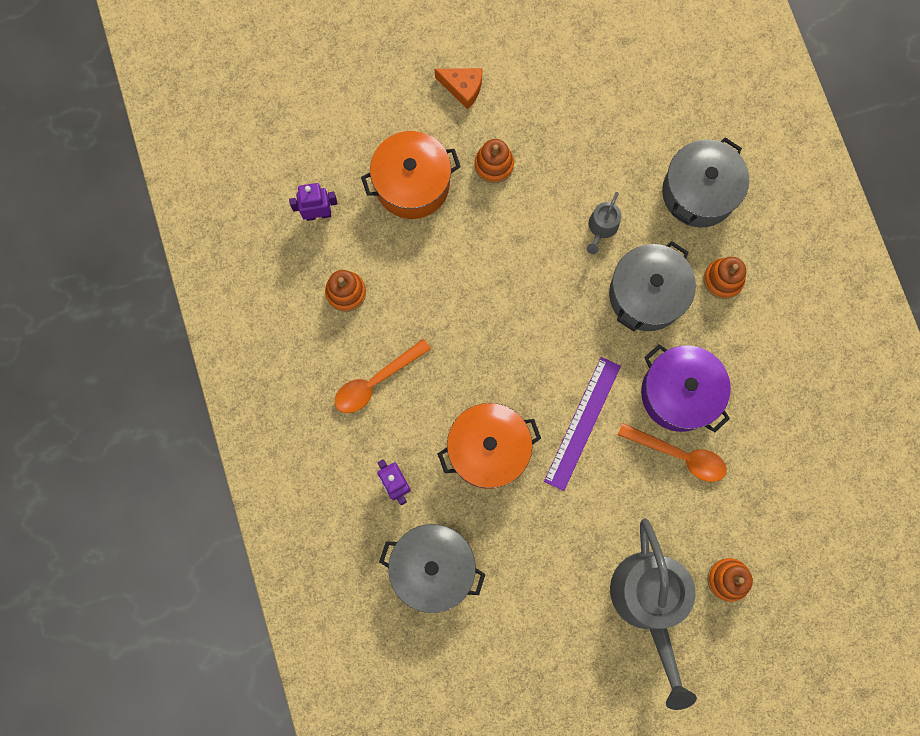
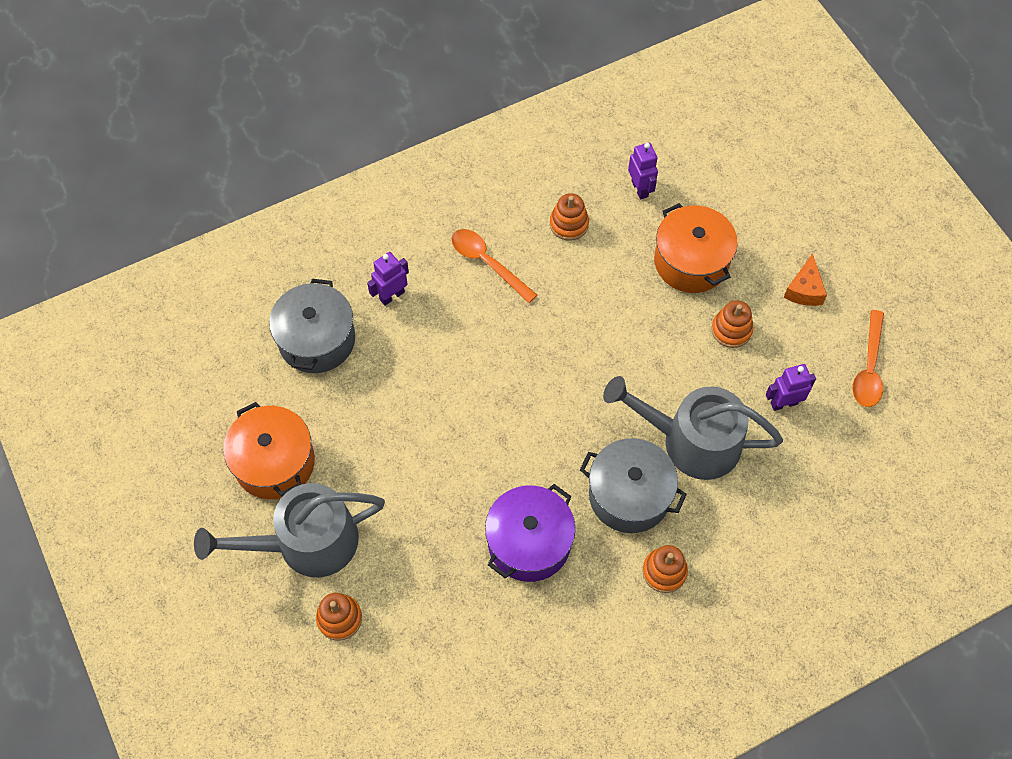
camera: 80 degrees right, 15 degrees down
orange pot [438,403,541,489] -> orange pot moved to [223,402,315,499]
purple ruler [544,357,621,491] -> none
grey watering can [587,192,621,254] -> grey watering can [603,376,783,480], size x2.32
orange spoon [618,423,727,482] -> orange spoon moved to [852,310,884,407]
grey pot [662,137,749,228] -> none
none -> purple robot [766,364,816,411]

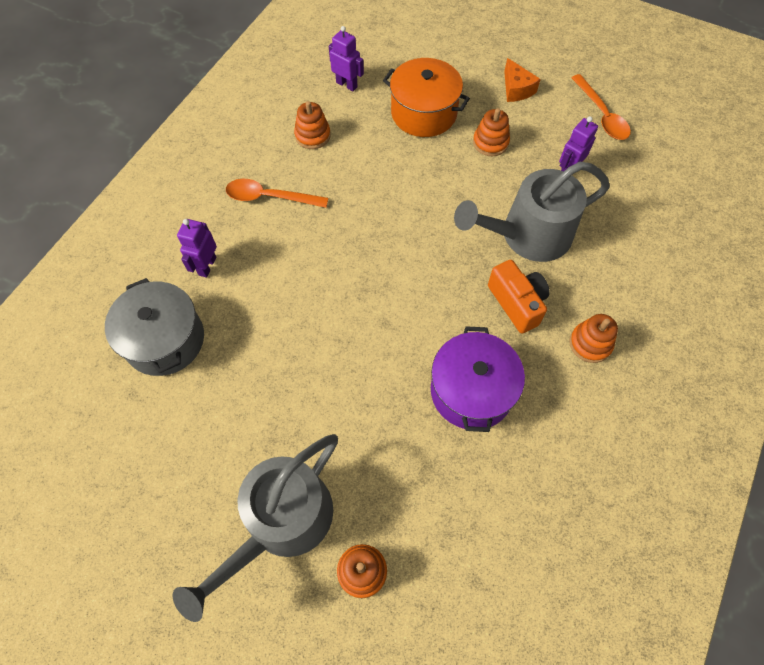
camera: 35 degrees left, 0 degrees up
orange pot [223,402,315,499] -> none
grey pot [580,438,687,533] -> orange camera [488,260,550,334]

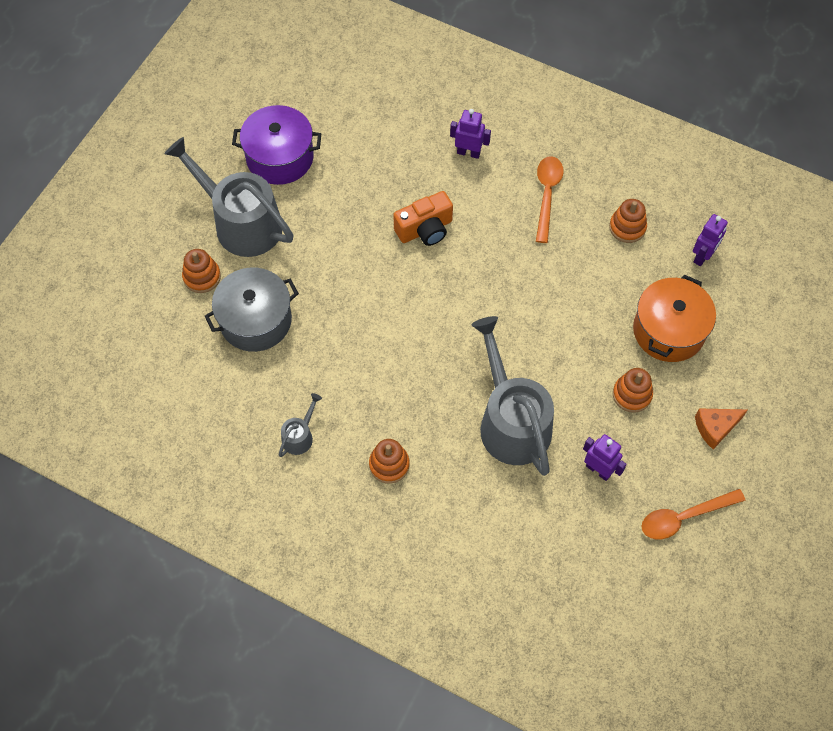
camera: 90 degrees right, 0 degrees up
grey pot [105,278,204,376] -> grey pot moved to [205,267,299,352]
purple pot [431,326,525,432] -> purple pot moved to [232,105,321,185]
orange camera [488,260,550,334] -> orange camera moved to [393,191,453,246]
none -> grey watering can [279,393,322,457]

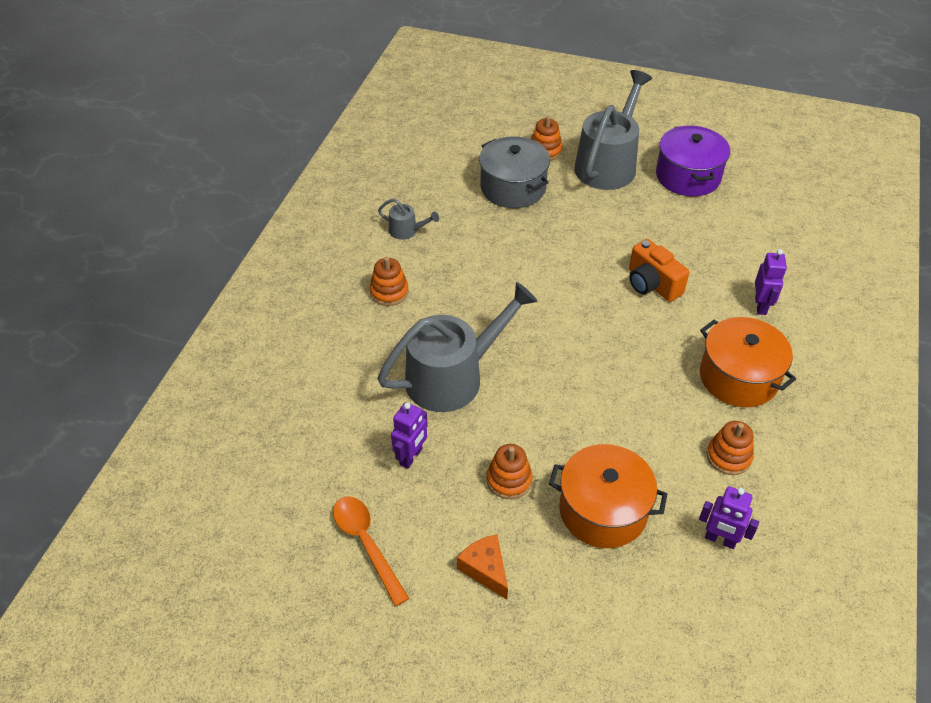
camera: 80 degrees right, 15 degrees down
orange spoon [536,156,563,243] -> orange pot [700,317,796,407]

